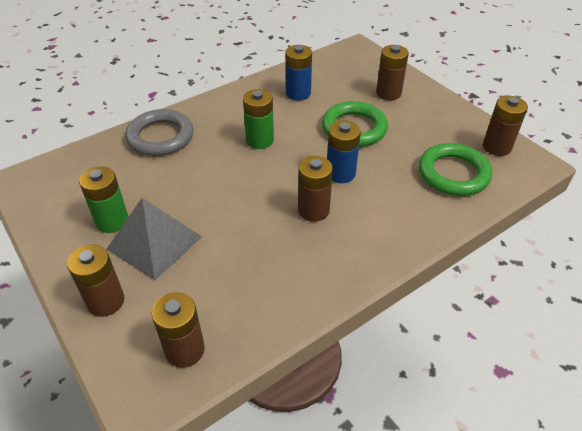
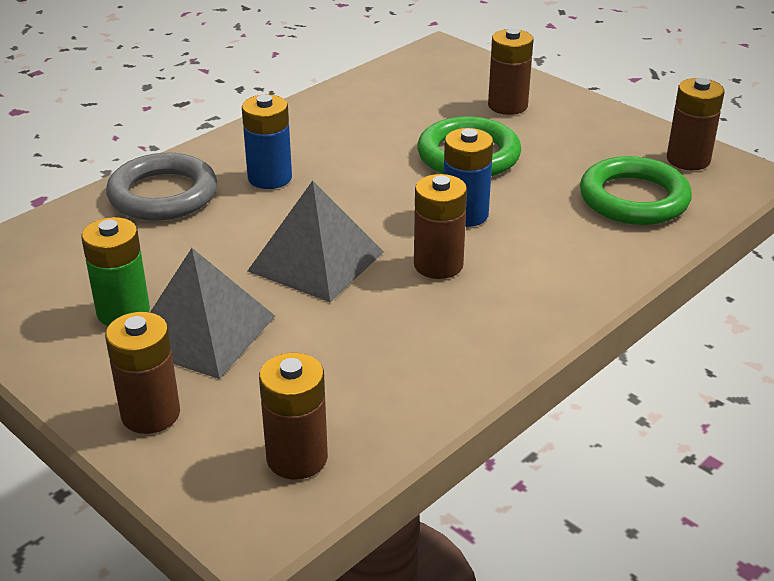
camera: 10 degrees left, 10 degrees down
green battery [243,89,274,149] -> none
blue battery [285,45,312,101] -> blue battery moved to [242,95,292,189]
none -> grey pyramid [248,181,384,302]

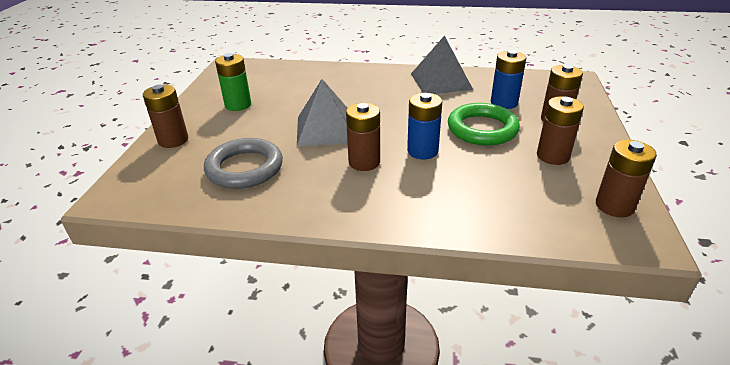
camera: 55 degrees right, 0 degrees up
grey ring [106,153,217,221] -> grey ring moved to [204,138,283,189]
grey pyramid [150,248,275,379] -> grey pyramid moved to [411,35,473,94]
blue battery [242,95,292,189] -> blue battery moved to [491,50,526,109]
brown battery [259,353,328,480] -> brown battery moved to [537,96,584,165]
green ring [580,156,692,225] -> none

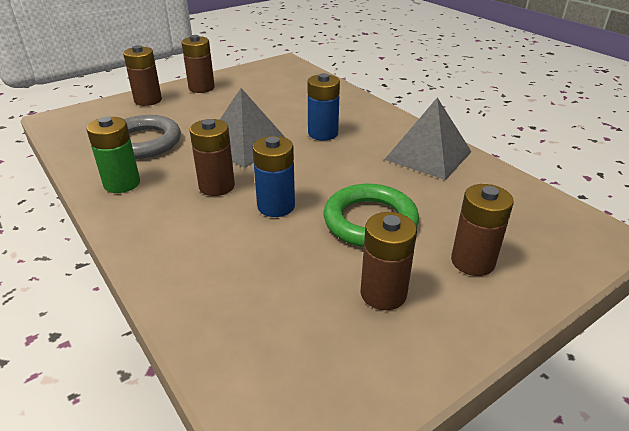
camera: 45 degrees right, 0 degrees up
green battery [215,53,251,111] -> green battery moved to [86,117,140,193]
blue battery [491,50,526,109] -> blue battery moved to [308,73,340,141]
brown battery [596,140,657,217] -> brown battery moved to [181,35,215,93]

